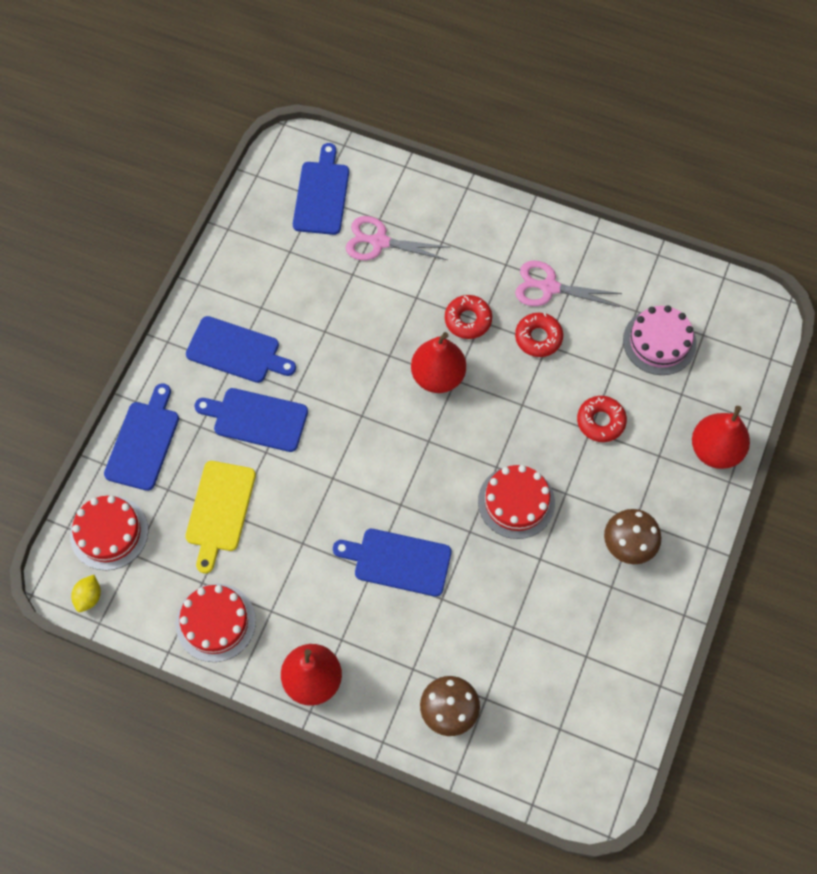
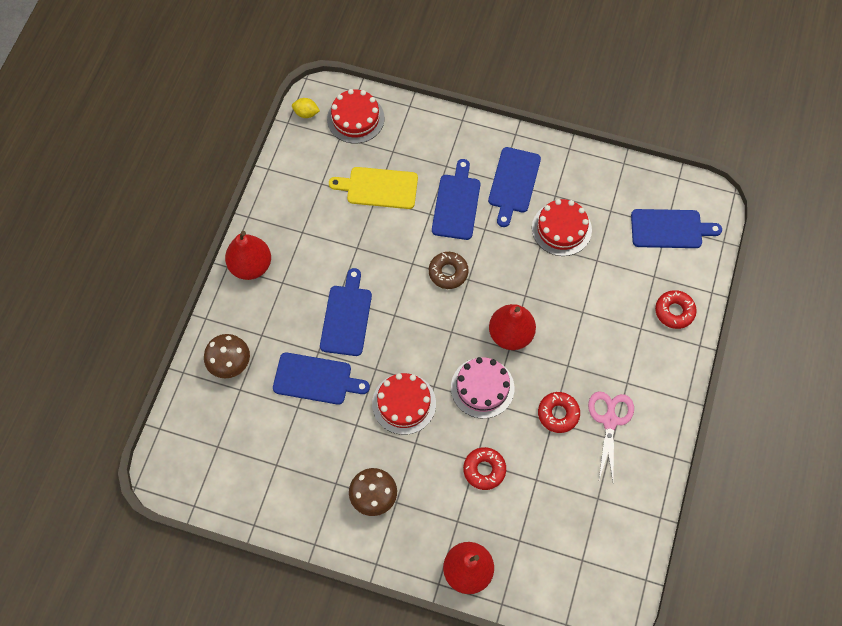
camera: 85 degrees right, 0 degrees up
blue cutting board [104,383,179,491] -> blue cutting board moved to [273,353,370,405]
red cake [176,584,256,662] -> red cake moved to [532,199,592,256]
pink scissors [346,216,451,260] -> none
red donut [445,295,492,339] -> red donut moved to [655,290,697,329]
pink cake [623,305,697,375] -> pink cake moved to [451,357,514,419]
none -> brown donut [429,252,469,289]

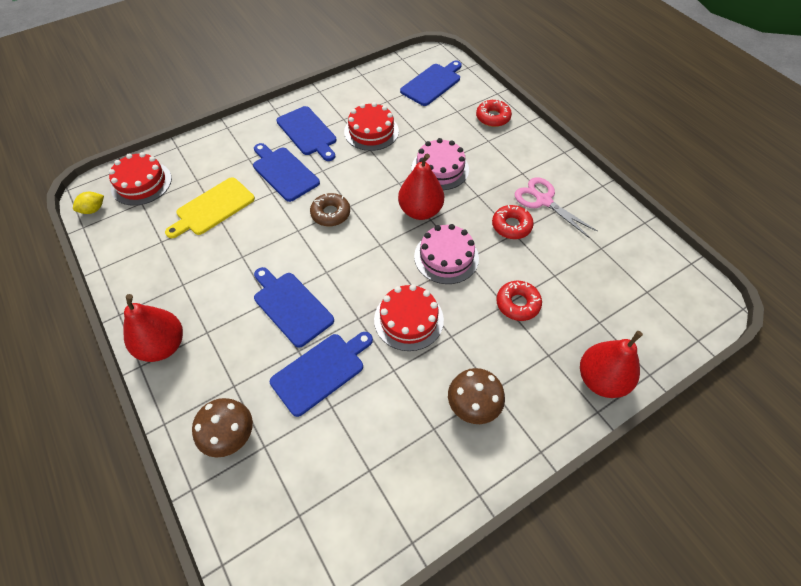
camera: 50 degrees left, 10 degrees down
none -> pink cake [412,138,469,190]

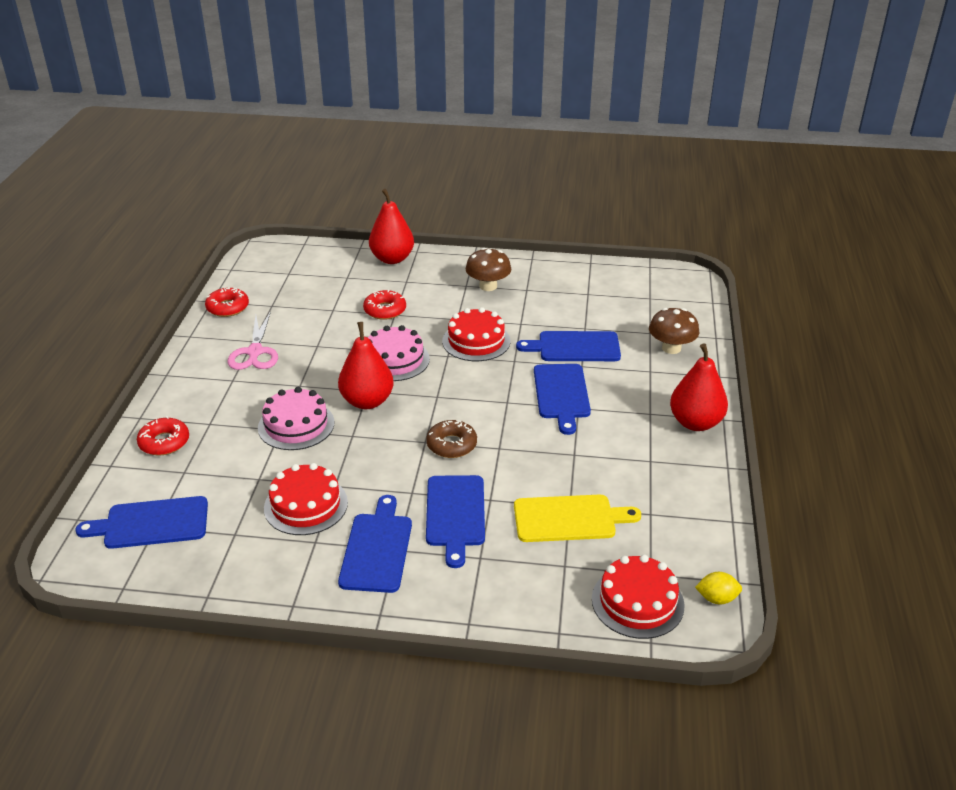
camera: 140 degrees left, 20 degrees down
red donut [492,205,534,239] -> red donut moved to [205,288,249,317]

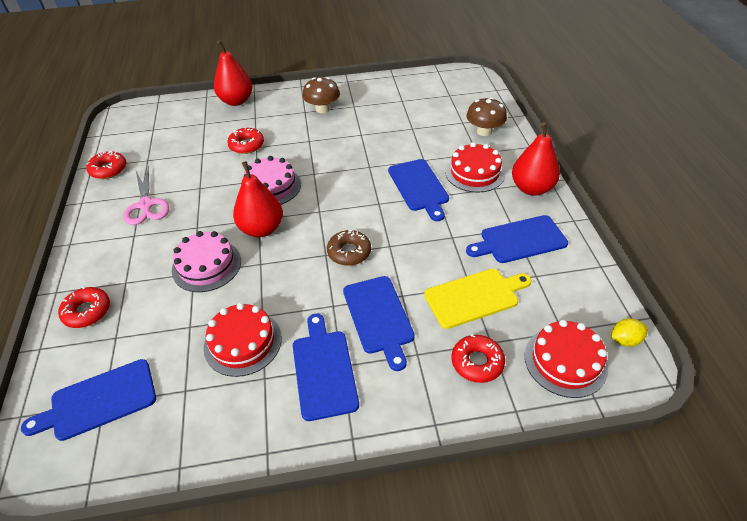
camera: 15 degrees left, 10 degrees up
red cake [442,307,510,361] -> red cake moved to [445,142,505,193]
blue cutting board [516,331,621,361] -> blue cutting board moved to [466,215,568,263]
none -> red donut [452,334,505,383]

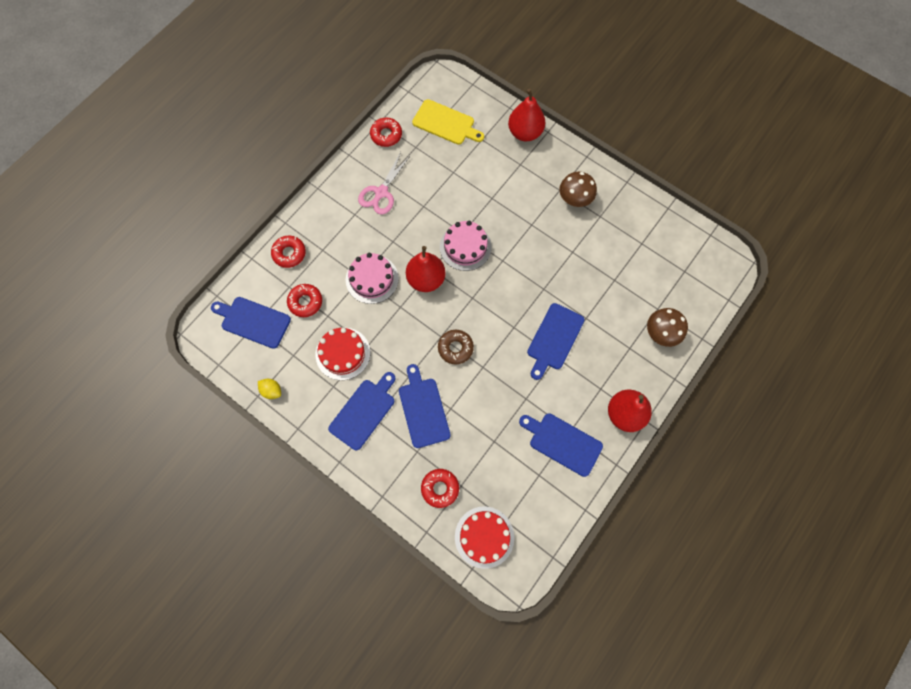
camera: 45 degrees right, 25 degrees up
red donut [227,127,264,154] -> red donut moved to [287,284,322,317]
blue cutting board [343,276,415,371] -> blue cutting board turned 135 degrees clockwise [399,364,450,448]
yellow cutting board [424,269,531,329] -> yellow cutting board moved to [412,99,484,145]
red cake [445,142,505,193] -> none
yellow lemon [611,318,648,347] -> yellow lemon moved to [258,379,281,399]

